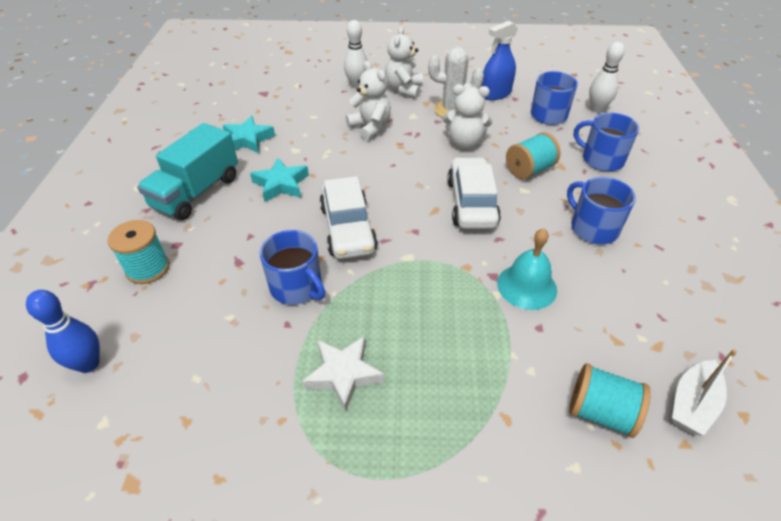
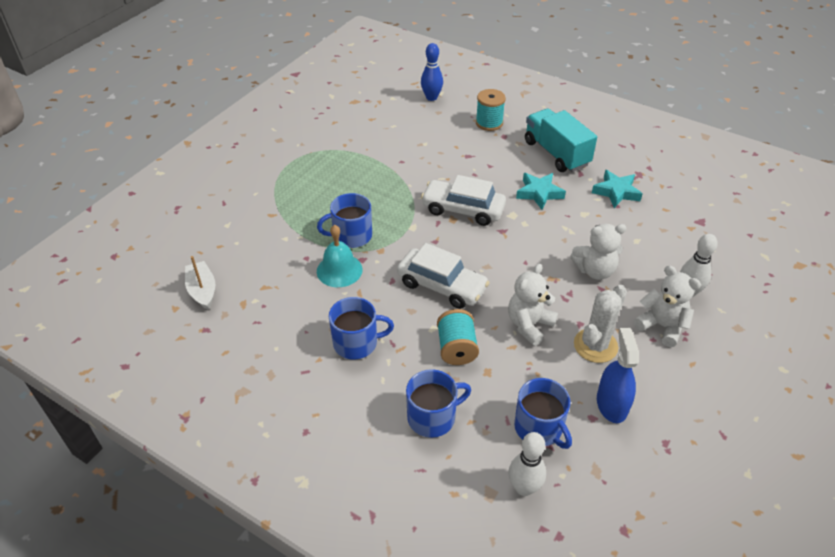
camera: 120 degrees right, 0 degrees up
blue mug [260,230,325,305] -> blue mug moved to [317,193,372,248]
white star [302,336,384,412] -> none
turquoise spool [569,363,651,438] -> none

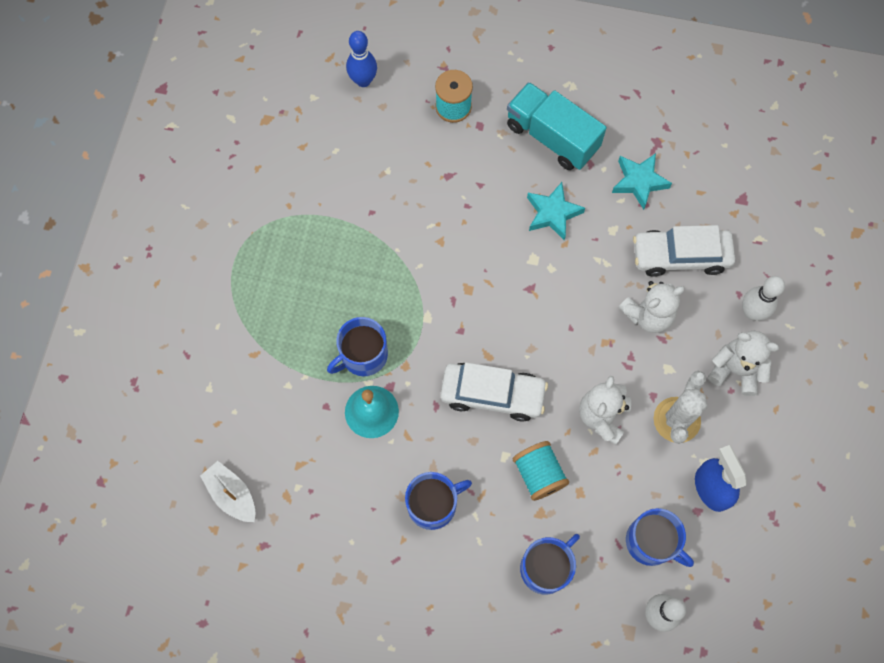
camera: 20 degrees left, 25 degrees up
white car [421,175,506,226] -> white car moved to [633,225,735,277]

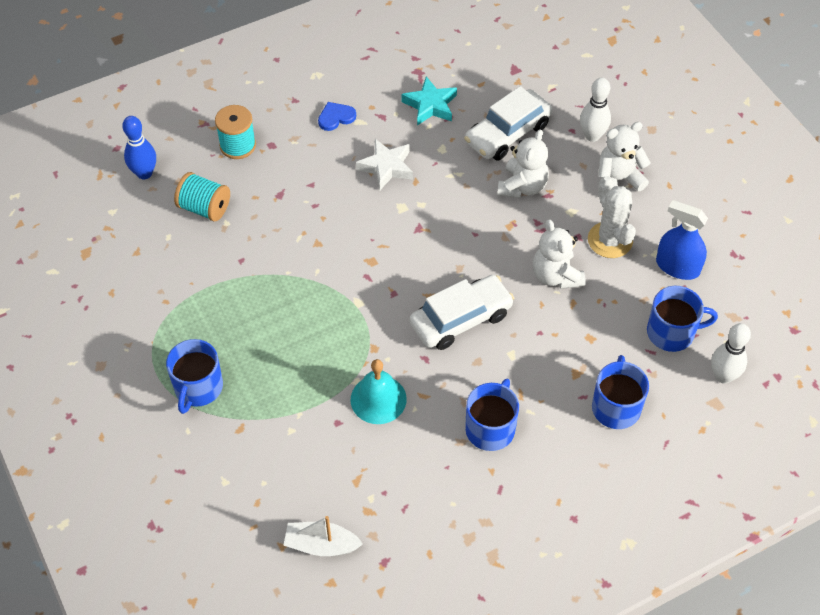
camera: 40 degrees left, 15 degrees down
blue mug [327,317,388,376] -> blue mug moved to [166,339,223,414]
turquoise truck [507,82,606,170] -> blue heart [318,102,356,131]
turquoise spool [513,441,569,501] -> turquoise spool moved to [174,172,230,222]
turquoise star [527,182,585,240] -> white star [356,139,413,190]

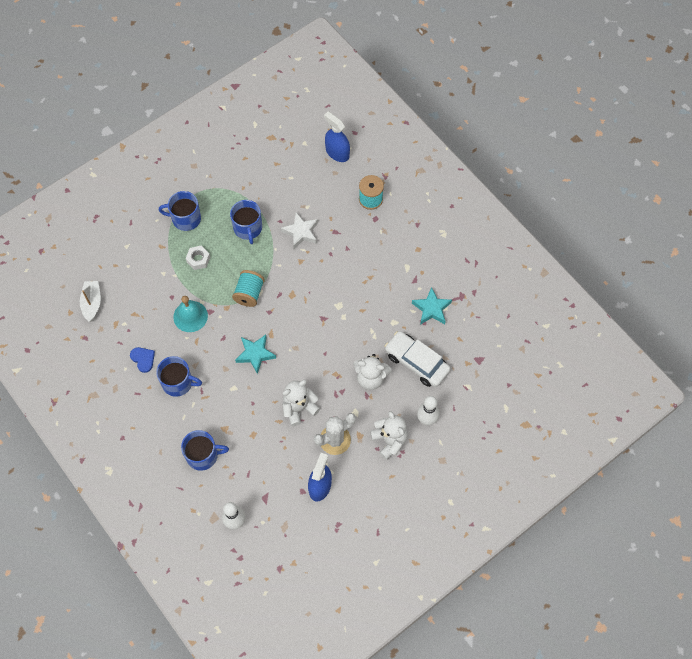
camera: 80 degrees right, 10 degrees up
blue bowling pin [122,116,156,179] -> blue spray bottle [324,111,350,162]
turquoise spool [174,172,230,222] -> turquoise spool moved to [232,270,265,307]
blue heart [318,102,356,131] -> blue heart moved to [130,347,155,373]
white star [356,139,413,190] -> white star moved to [281,212,318,249]
white car [410,275,514,350] -> turquoise star [235,335,276,374]
blue mug [647,286,718,352] -> blue mug moved to [230,200,262,244]
none -> white nut [186,245,210,270]

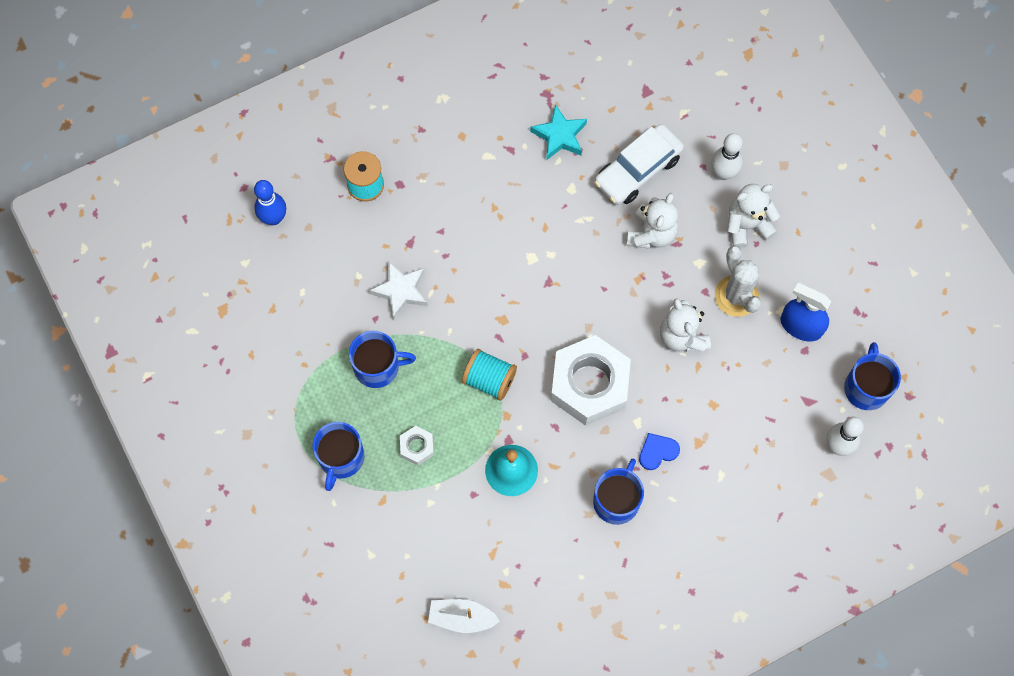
camera: 80 degrees left, 5 degrees up
blue heart [130,347,155,373] -> blue heart moved to [639,433,680,470]
blue mug [181,430,229,471] -> blue mug moved to [844,342,901,410]
turquoise star [235,335,276,374] -> white nut [551,335,631,426]
blue spray bottle [324,111,350,162] -> blue bowling pin [254,180,286,225]

